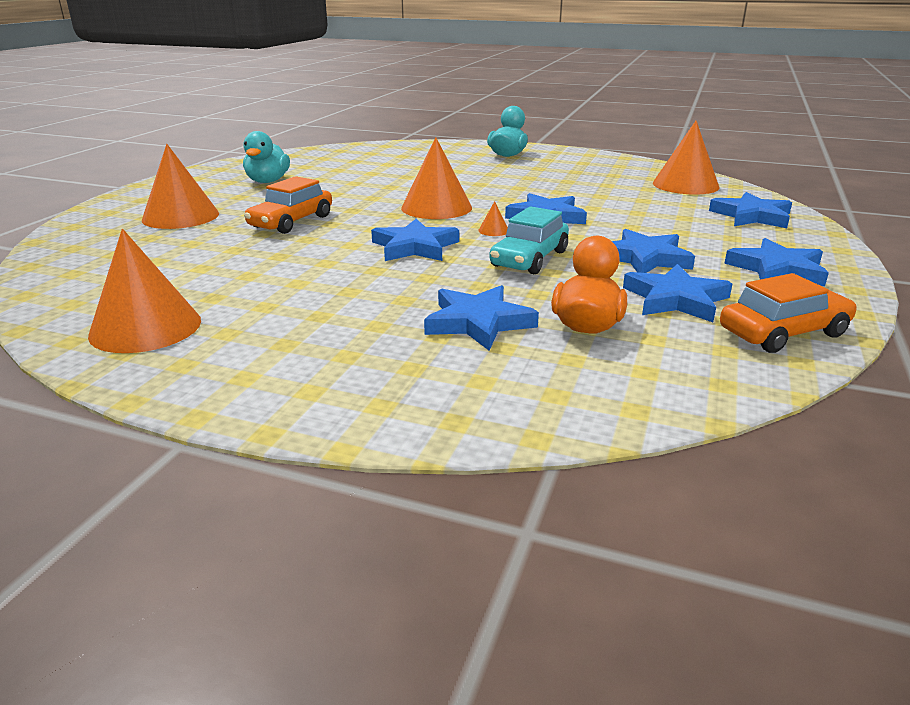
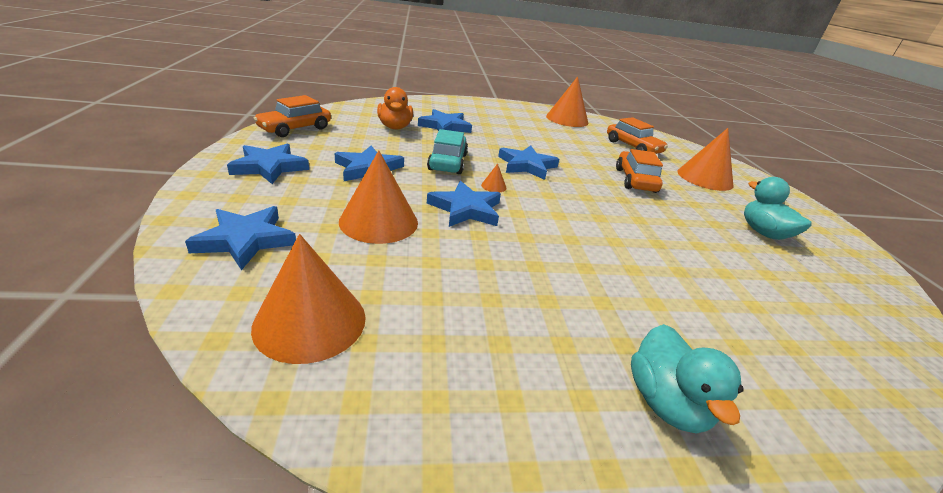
camera: 150 degrees right, 5 degrees up
orange cone [401,137,472,219] -> orange cone moved to [339,150,418,244]
blue star [623,264,732,322] -> none
none -> orange car [607,117,668,154]

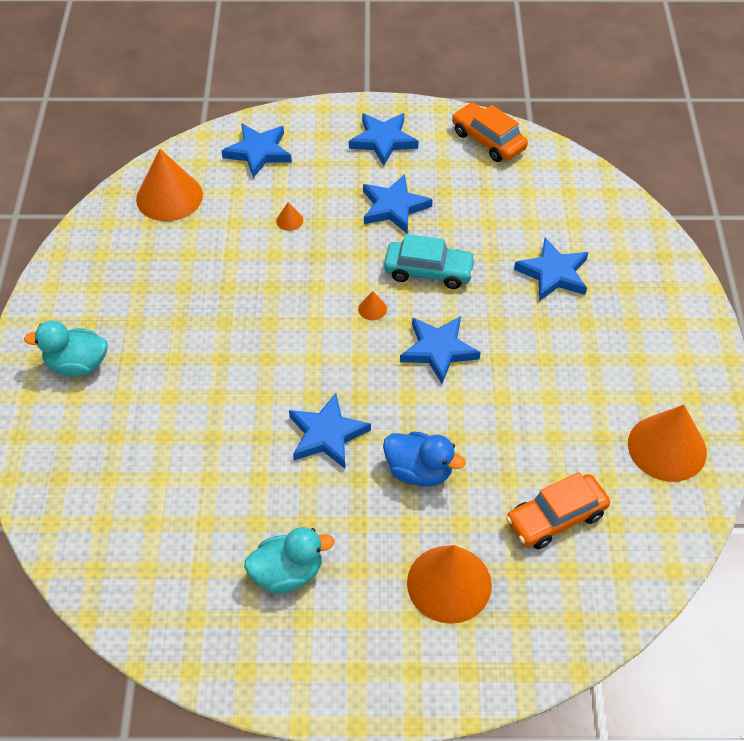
camera: 100 degrees right, 20 degrees up
orange cone [339,150,418,244] -> orange cone [276,202,303,231], size x0.40
orange duck [377,87,413,129] -> none
blue star [427,181,501,227] -> blue star moved to [289,393,371,469]
orange car [616,149,663,193] -> blue duck [383,431,466,487]

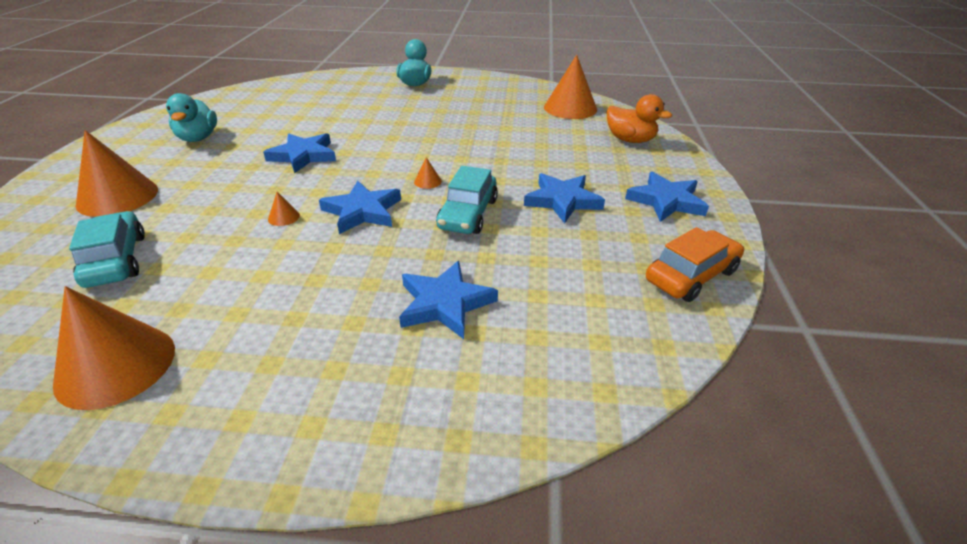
camera: 95 degrees right, 15 degrees down
blue star [221,123,292,178] -> orange duck [606,94,672,143]
orange cone [276,202,303,231] -> orange cone moved to [268,192,300,226]
blue duck [383,431,466,487] -> none
orange car [506,472,610,549] -> turquoise car [69,211,145,288]

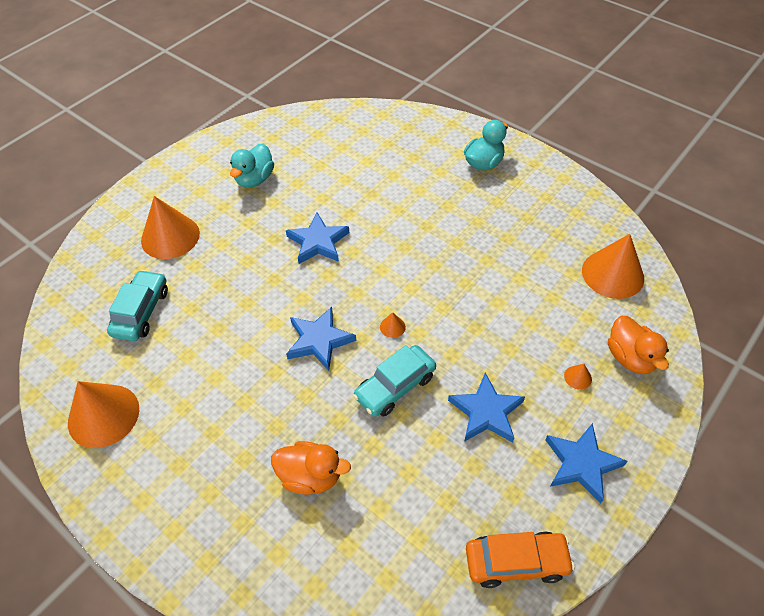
camera: 35 degrees right, 15 degrees up
orange cone [268,192,300,226] -> orange cone moved to [564,364,592,390]
blue star [399,261,498,339] -> orange duck [271,441,351,495]

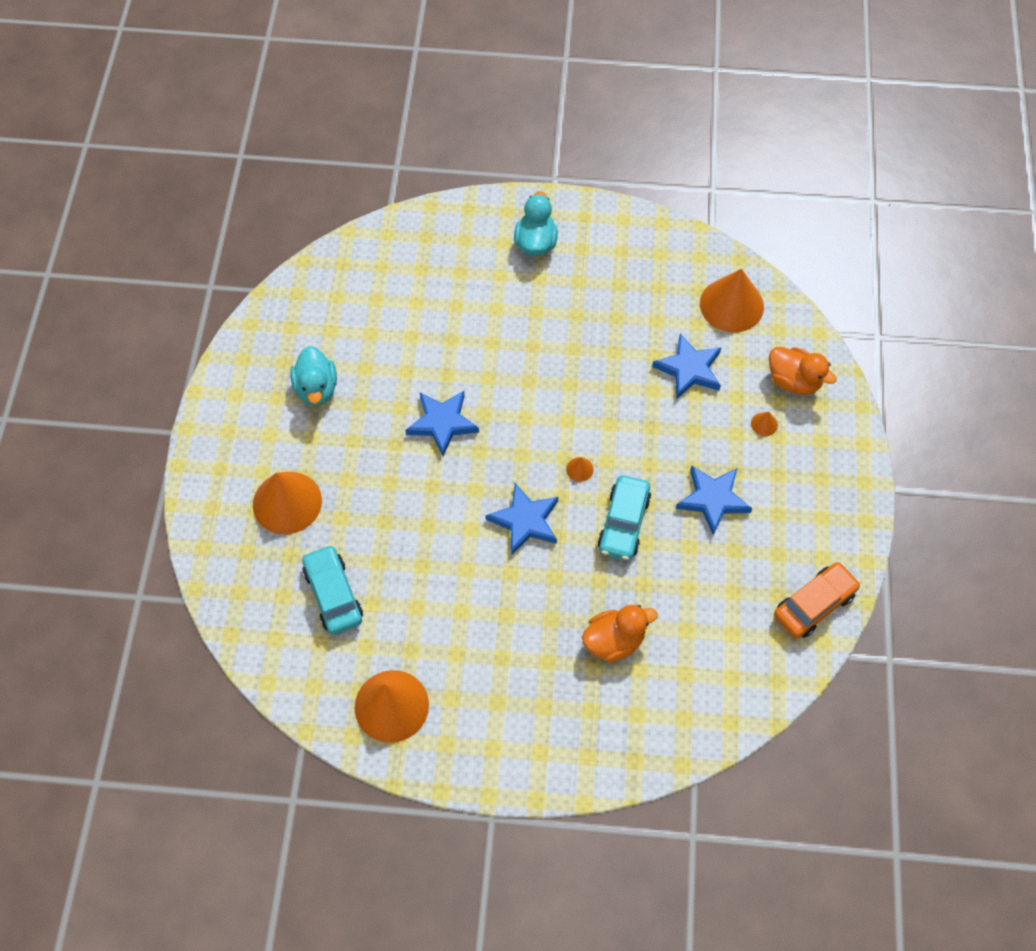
camera: 35 degrees left, 10 degrees up
blue star [545,423,628,504] -> blue star moved to [652,333,721,399]

